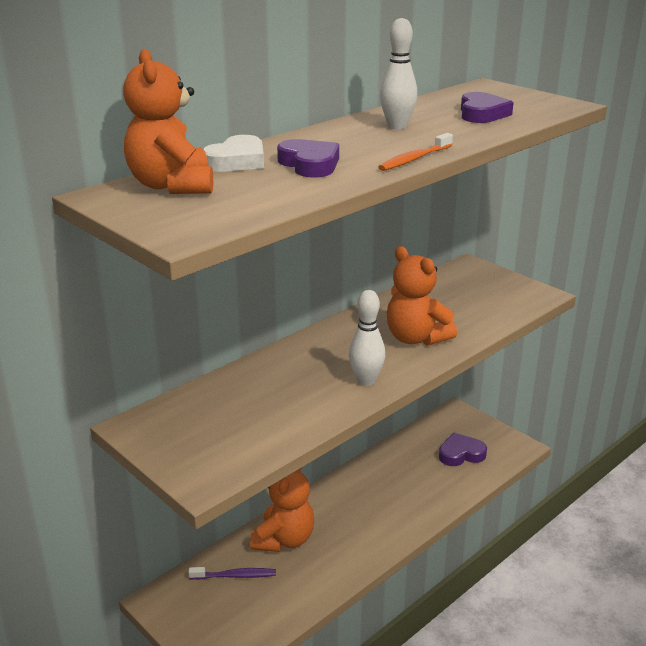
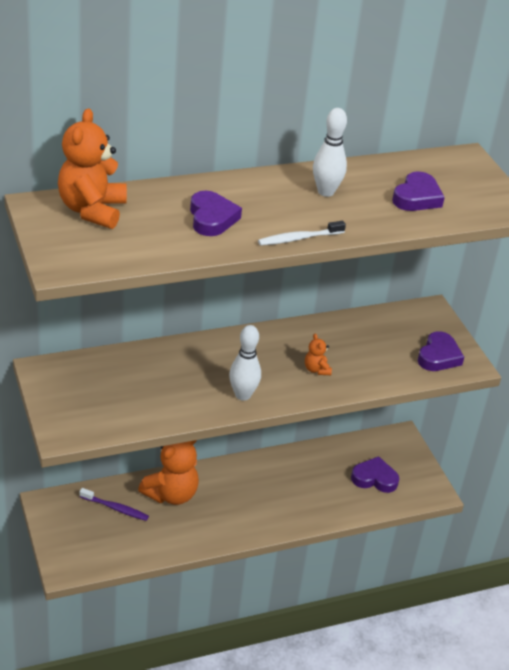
camera: 20 degrees right, 10 degrees up
white heart [203,135,264,172] -> none
orange toothbrush [379,133,453,171] -> white toothbrush [258,221,346,246]
orange teddy bear [387,246,457,346] -> orange teddy bear [305,333,332,375], size x0.46
none -> purple heart [418,331,464,371]

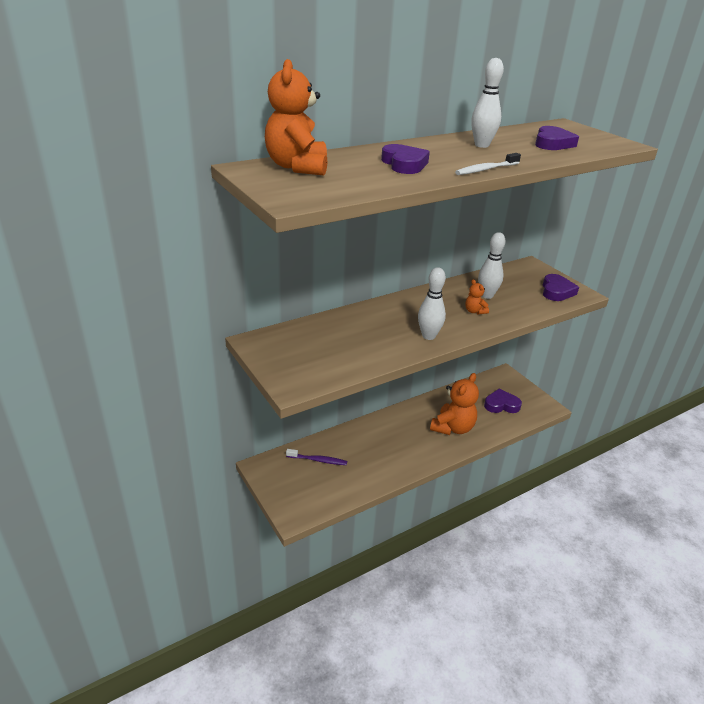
camera: 10 degrees left, 5 degrees down
orange teddy bear [138,440,199,505] -> orange teddy bear moved to [430,373,479,435]
none -> white bowling pin [478,232,505,299]

